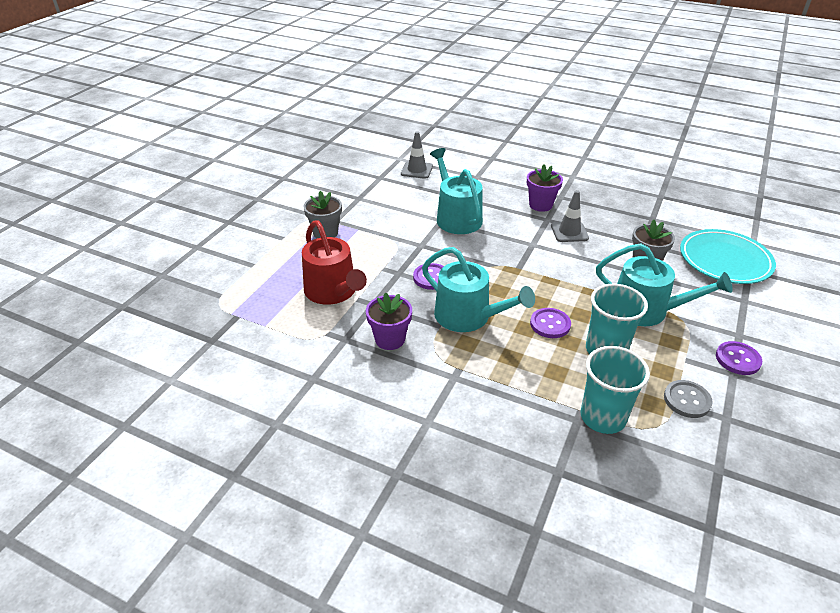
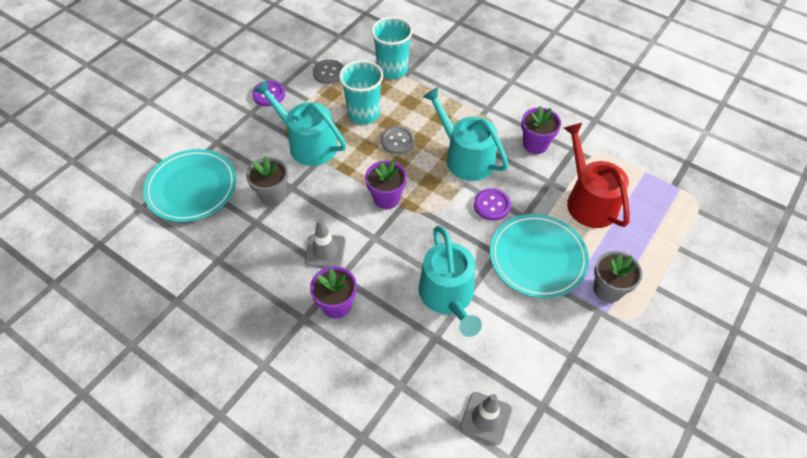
camera: 170 degrees left, 15 degrees up
purple button [530,308,571,338] -> grey button [381,126,415,154]
none -> purple flower pot [365,161,407,209]
none -> turquoise plate [490,214,589,298]

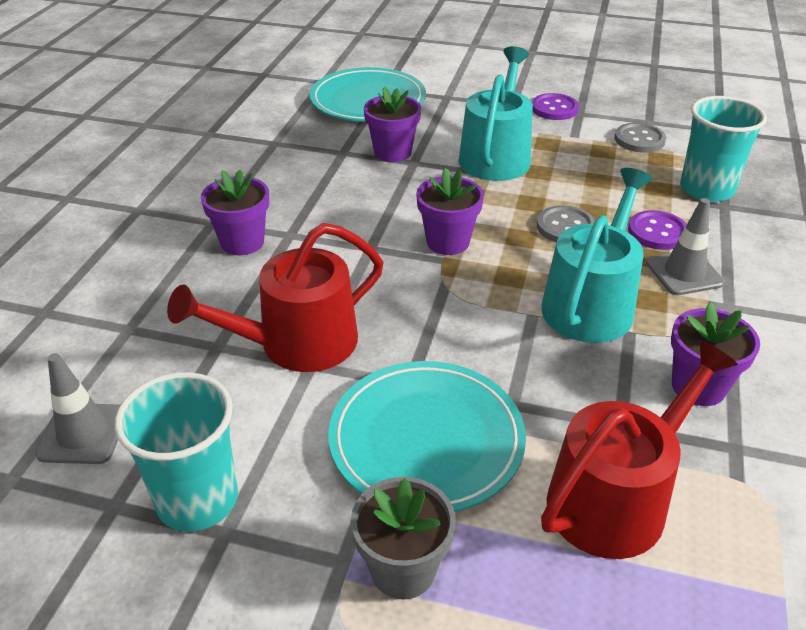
camera: 70 degrees right, 15 degrees down
grey flower pot [246,156,288,206] -> purple flower pot [364,86,421,162]
grey traffic cone [305,219,346,268] -> grey traffic cone moved to [646,198,724,295]
turquoise cup [339,60,383,124] -> turquoise cup moved to [115,372,238,532]
turquoise watering can [419,226,482,337] -> red watering can [167,223,384,372]
purple button [474,188,511,221] -> purple button moved to [628,210,686,250]

